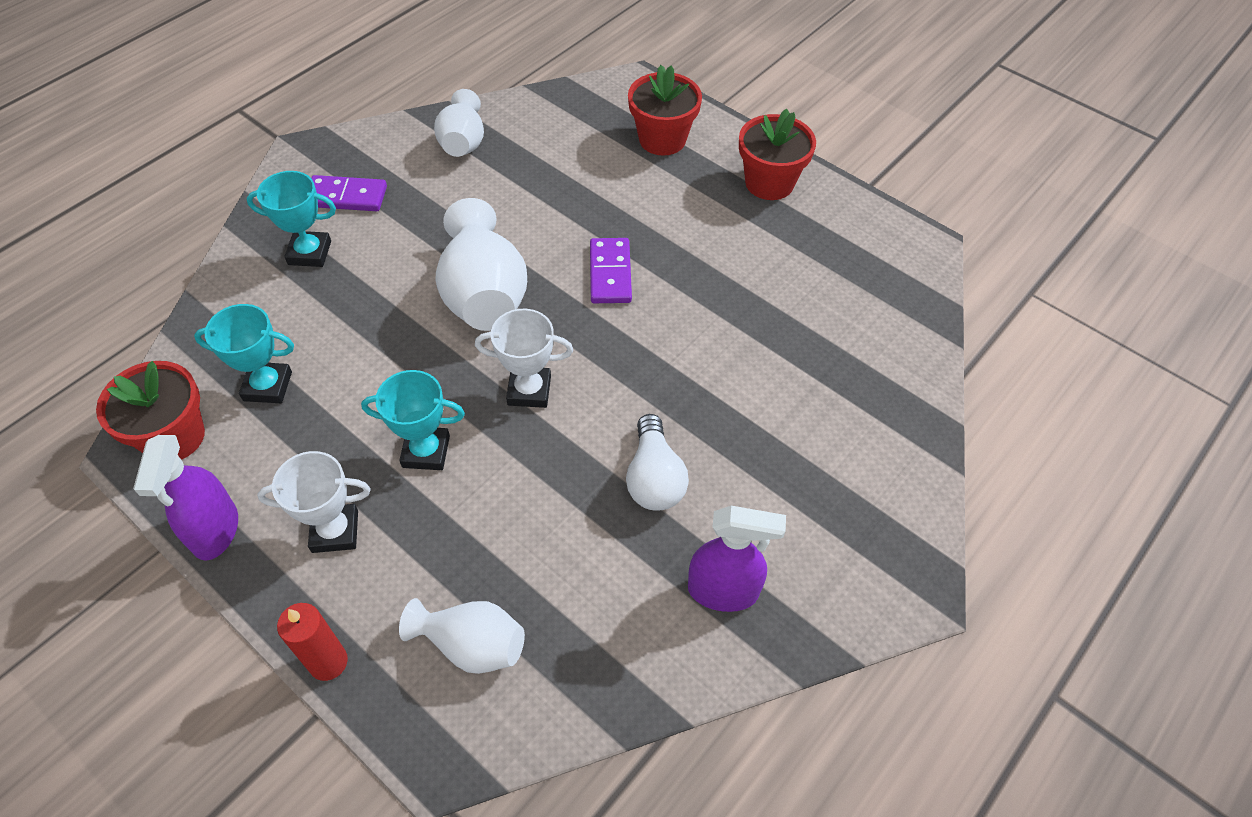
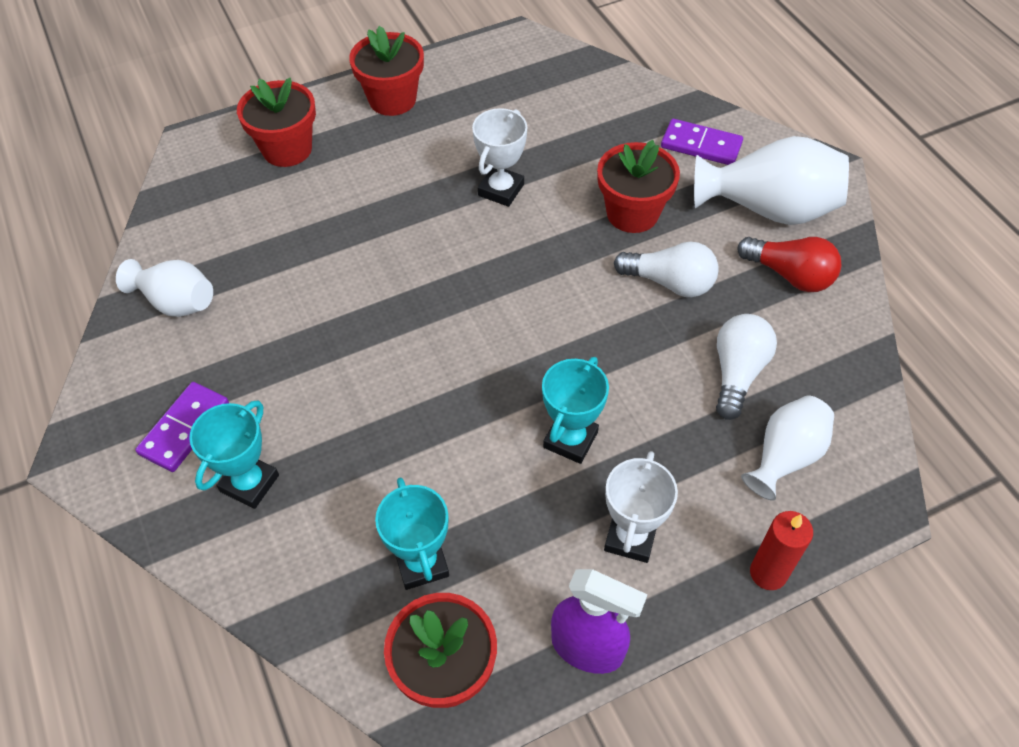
camera: 65 degrees left, 0 degrees up
turquoise trophy [194,304,294,403] -> turquoise trophy turned 45 degrees counterclockwise [375,477,449,590]
white vase [435,198,527,331] -> white vase moved to [694,136,849,225]
white trophy [475,309,573,408] -> white trophy moved to [472,108,527,207]
purple domino [590,238,632,303] -> purple domino moved to [661,119,743,165]
purple spray bottle [688,506,786,612] -> red light bulb [738,237,841,292]
none -> red flower pot [597,140,680,233]
none -> white light bulb [716,314,777,420]

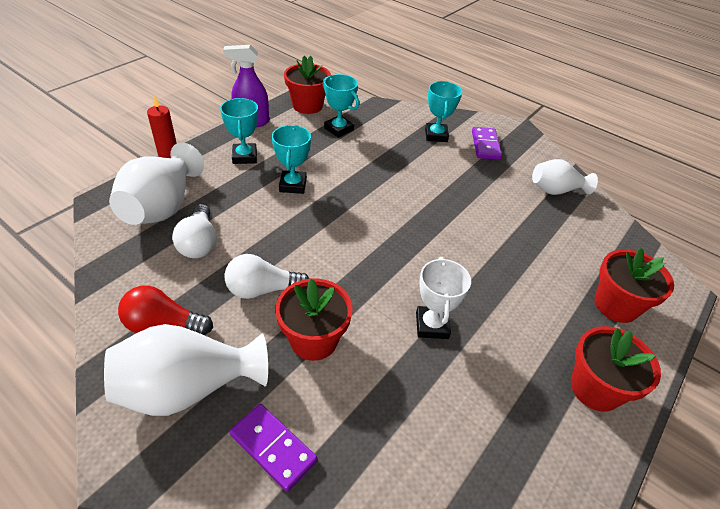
camera: 150 degrees right, 10 degrees down
white trophy [604,451,678,563] -> turquoise trophy [220,98,258,164]
purple domino [661,119,743,165] -> purple domino turned 45 degrees clockwise [230,404,317,492]
white vase [741,395,834,501] -> white vase [109,143,204,225], size x1.60

